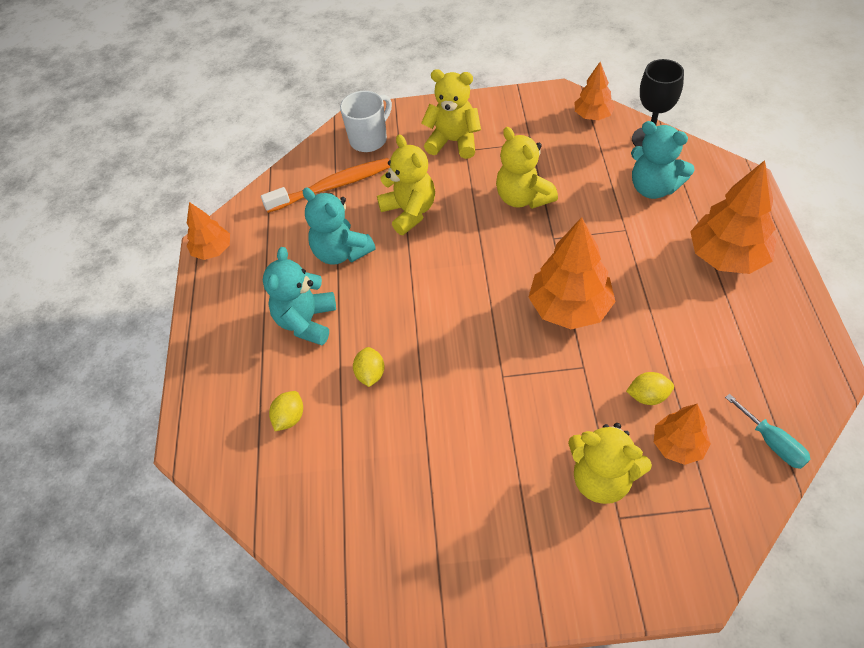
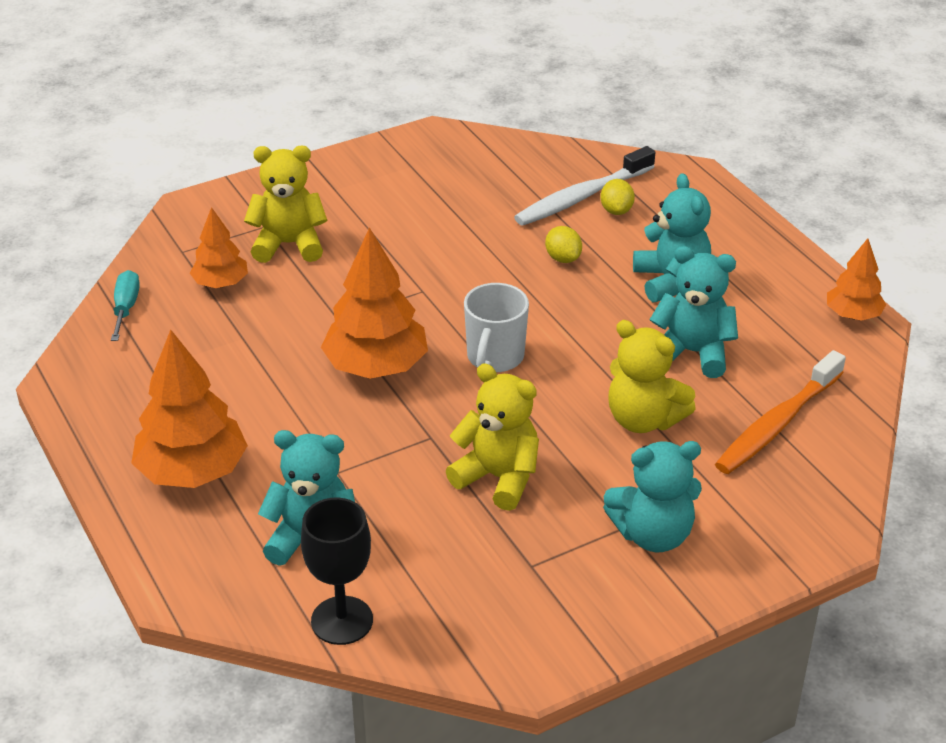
camera: 150 degrees right, 15 degrees down
white mug [340,91,392,152] -> white mug moved to [464,283,529,372]
yellow teddy bear [421,69,481,159] -> turquoise teddy bear [603,441,702,552]
orange tree [575,62,615,120] -> none
yellow lemon [626,372,674,405] -> none
turquoise screwdriver [725,394,811,469] -> turquoise screwdriver turned 60 degrees clockwise [111,270,140,341]
none -> white toothbrush [514,146,655,226]

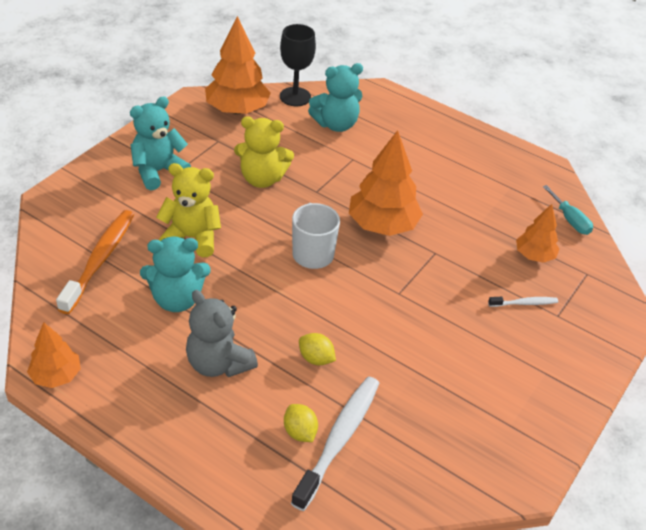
camera: 150 degrees right, 5 degrees up
orange tree [131,330,248,488] -> orange tree moved to [205,16,271,114]
yellow teddy bear [244,145,328,263] -> white toothbrush [488,297,558,307]
turquoise teddy bear [633,173,711,302] -> grey teddy bear [186,290,258,377]

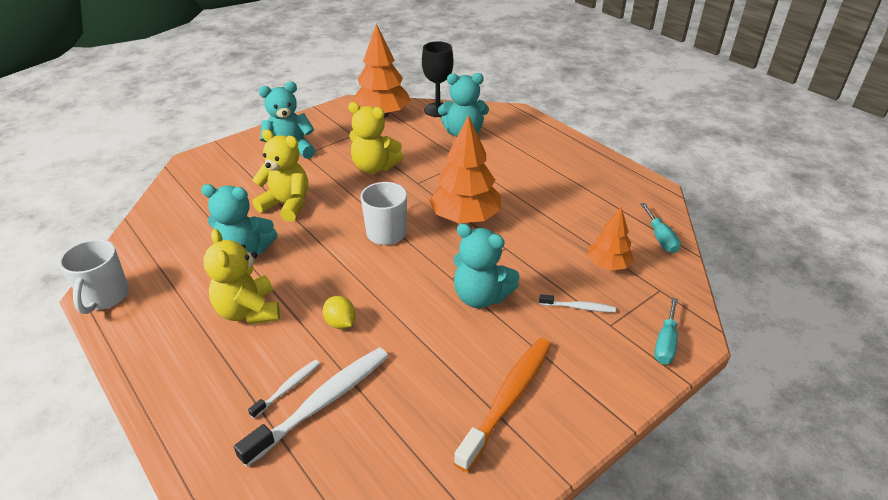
camera: 20 degrees right, 5 degrees down
orange tree [27,322,81,388] -> white mug [59,239,129,314]
orange toothbrush [56,210,134,314] -> orange toothbrush moved to [454,338,551,472]
grey teddy bear [186,290,258,377] -> yellow teddy bear [203,229,280,325]
yellow lemon [284,404,318,442] -> white toothbrush [248,360,320,419]
none -> turquoise teddy bear [453,223,520,308]
none -> turquoise screwdriver [654,298,678,364]

